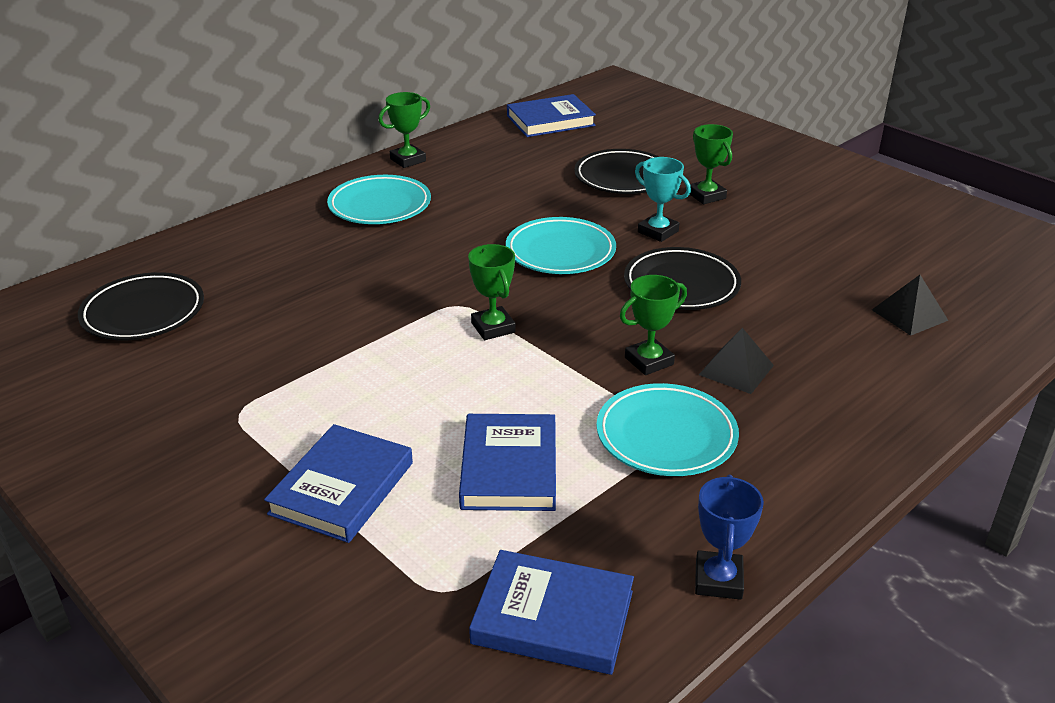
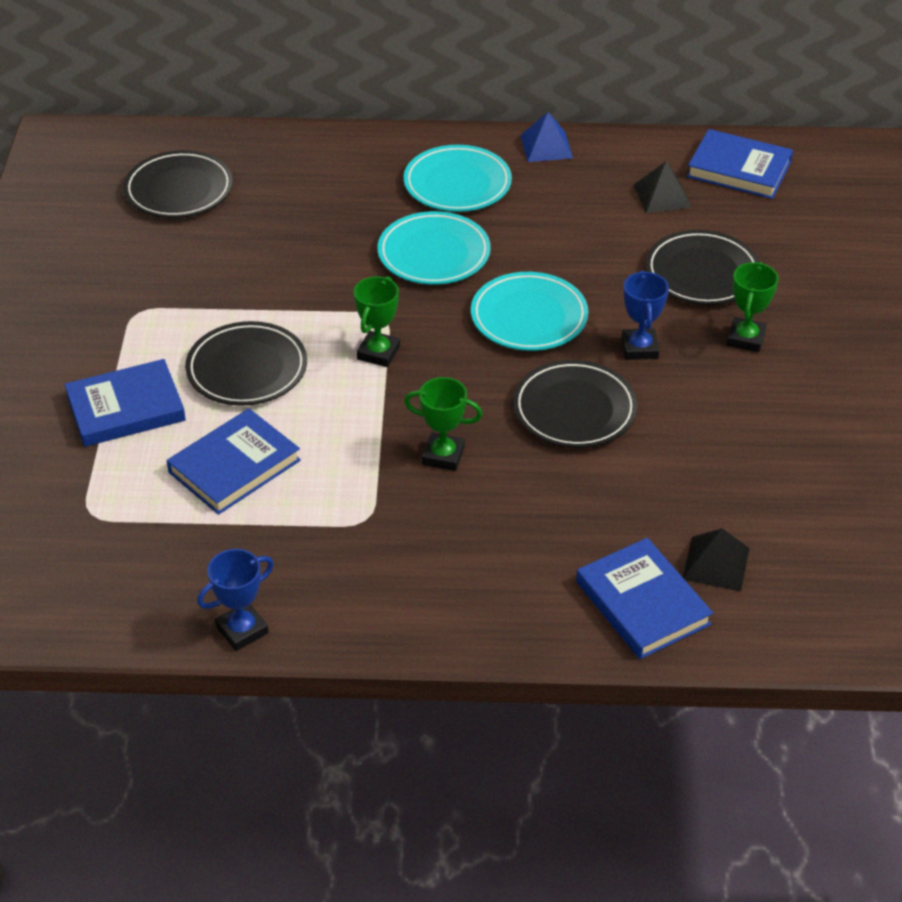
camera: 45 degrees right, 10 degrees up
green trophy [378,92,430,168] -> blue pyramid [520,112,573,162]
blue book [469,550,634,675] -> blue book moved to [576,538,713,659]
turquoise plate [596,383,739,476] -> turquoise plate moved to [378,211,491,285]
turquoise trophy [635,157,691,242] -> blue trophy [621,270,669,360]
black pyramid [699,328,774,394] -> black pyramid moved to [634,161,692,213]
none -> black plate [185,321,307,406]

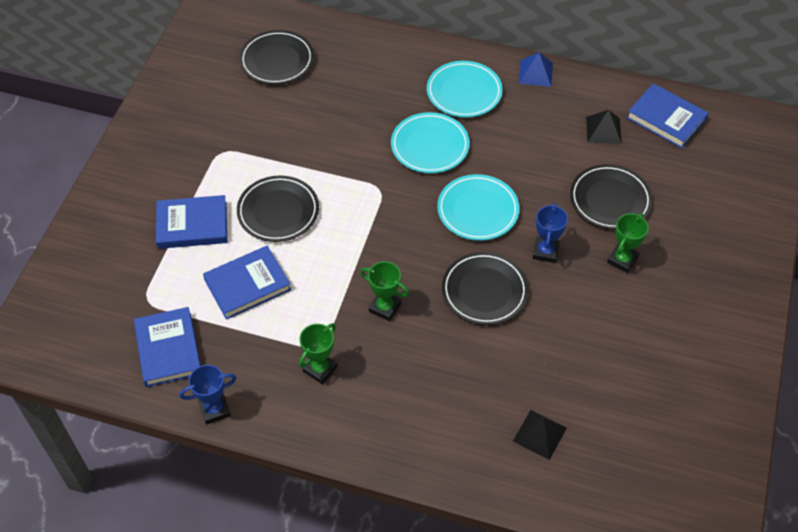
camera: 15 degrees right, 10 degrees up
green trophy [354,276,400,367] -> green trophy moved to [299,323,338,384]
blue book [576,538,713,659] -> blue book moved to [134,307,201,387]

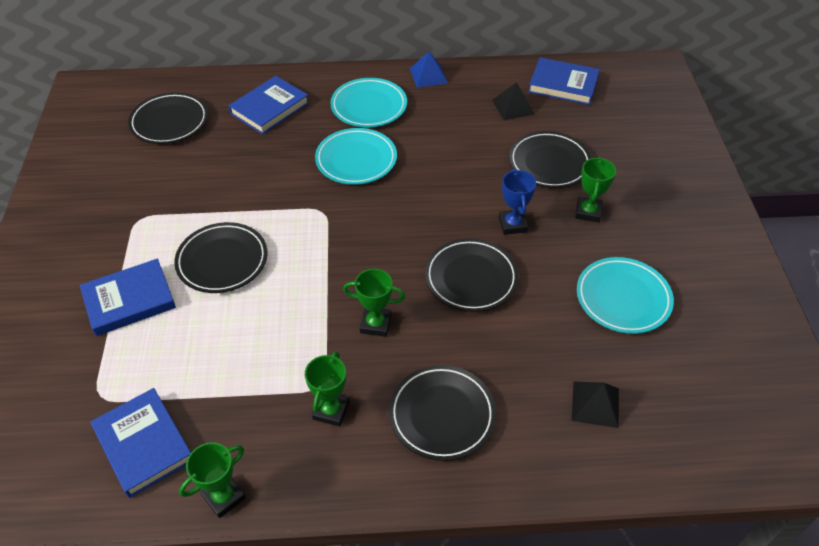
camera: 20 degrees left, 5 degrees down
blue trophy [180,365,236,425] -> green trophy [179,442,246,518]
blue book [203,246,291,320] -> blue book moved to [228,76,309,134]
turquoise plate [437,174,520,241] -> turquoise plate moved to [577,257,674,334]
none -> black plate [389,365,496,461]

